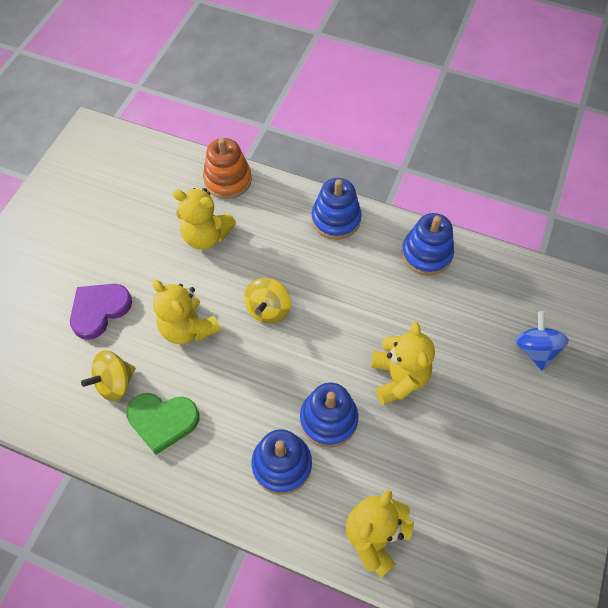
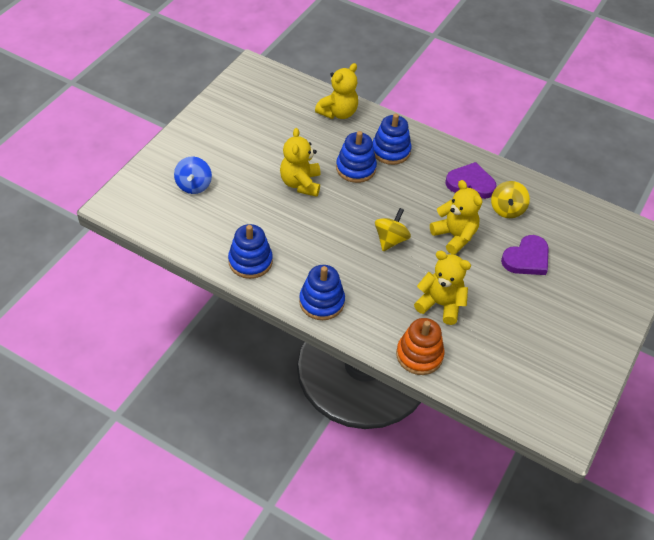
camera: 175 degrees left, 10 degrees down
yellow spinning top [81,350,136,401] -> yellow spinning top turned 135 degrees clockwise [491,181,530,218]
green heart [126,393,199,455] -> purple heart [446,162,497,199]

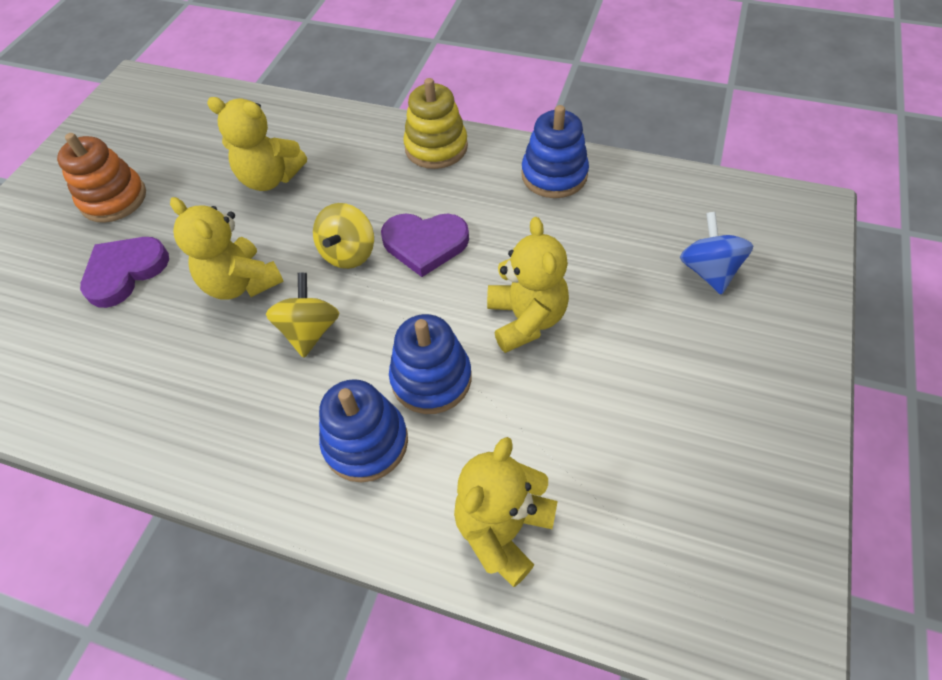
camera: 175 degrees right, 5 degrees up
blue stacking toy [299,265,345,320] -> yellow stacking toy [403,78,468,169]
orange stacking toy [396,318,444,375] -> orange stacking toy moved to [57,133,146,223]
purple heart [446,162,497,199] -> purple heart moved to [381,213,469,277]
yellow spinning top [491,181,530,218] -> yellow spinning top moved to [266,273,339,358]

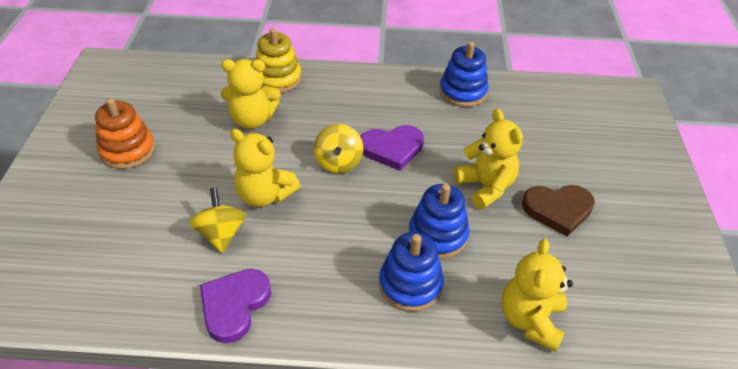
camera: 20 degrees left, 10 degrees down
purple heart [80,237,169,308] -> purple heart moved to [200,269,271,343]
yellow spinning top [266,273,339,358] -> yellow spinning top moved to [190,187,246,253]
yellow stacking toy [403,78,468,169] -> yellow stacking toy moved to [255,28,301,93]
blue spinning top [680,212,753,295] -> none
none -> brown heart [522,185,595,237]

